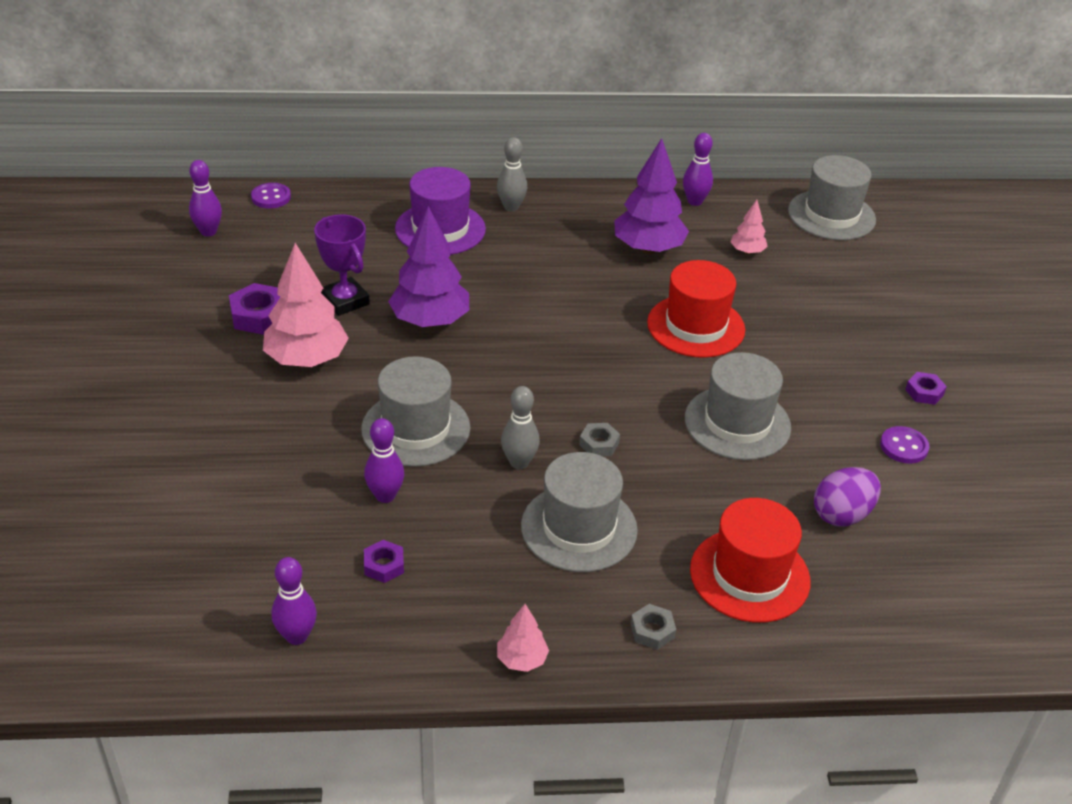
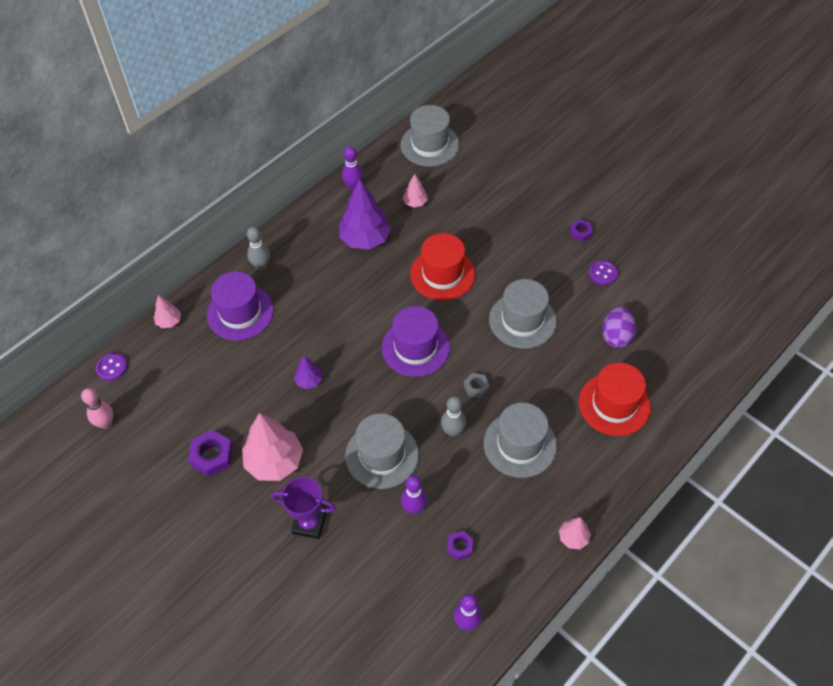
camera: 40 degrees left, 15 degrees up
purple bowling pin [189,160,222,236] -> pink bowling pin [81,388,114,429]
purple trophy [314,214,370,316] -> purple trophy moved to [271,477,336,539]
purple tree [388,206,469,327] -> purple tree [294,356,322,389], size x0.50
grey nut [630,604,676,650] -> none
none -> pink tree [154,295,181,328]
none -> purple hat [382,306,450,377]

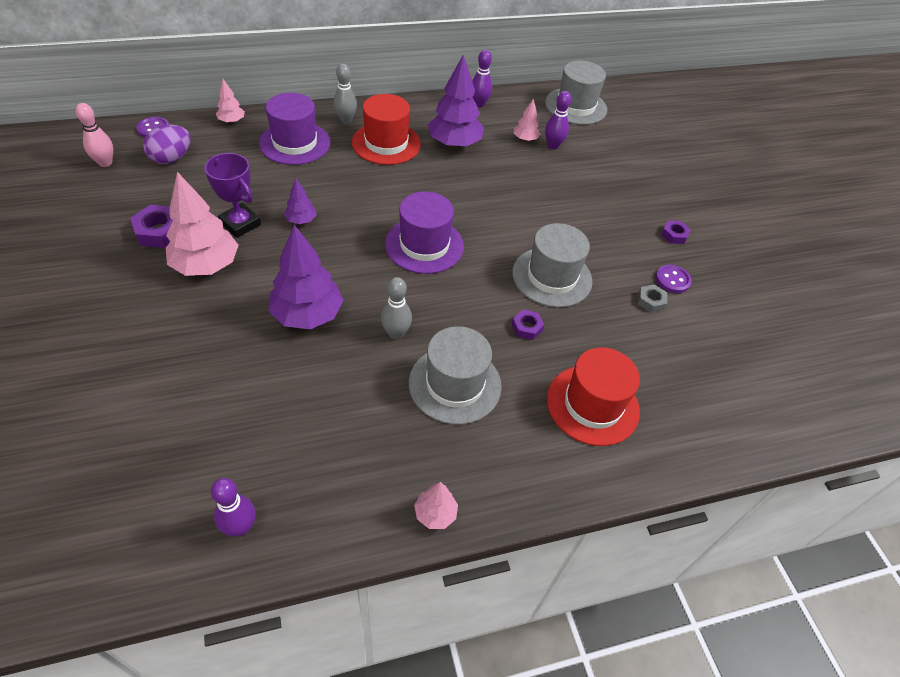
camera: 25 degrees right, 5 degrees down
purple trophy [271,477,336,539] -> purple trophy moved to [204,153,261,238]
grey hat [345,413,419,489] -> purple tree [268,225,344,329]
purple bowling pin [401,475,427,514] -> purple bowling pin moved to [545,91,571,149]
red hat [410,233,475,301] -> red hat moved to [352,94,421,165]
purple nut [446,530,474,561] -> purple nut moved to [511,310,544,340]
grey nut [464,373,490,398] -> grey nut moved to [638,284,667,313]
purple egg [602,306,636,348] -> purple egg moved to [143,124,191,164]

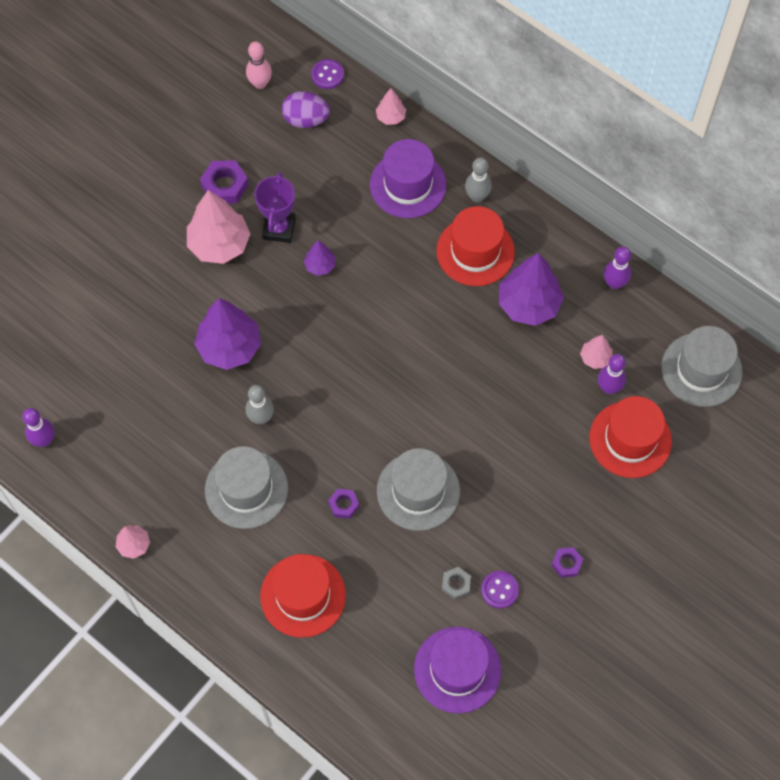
camera: 60 degrees right, 15 degrees up
purple hat [385,192,464,274] -> purple hat moved to [414,627,501,713]
none -> red hat [590,396,672,478]

